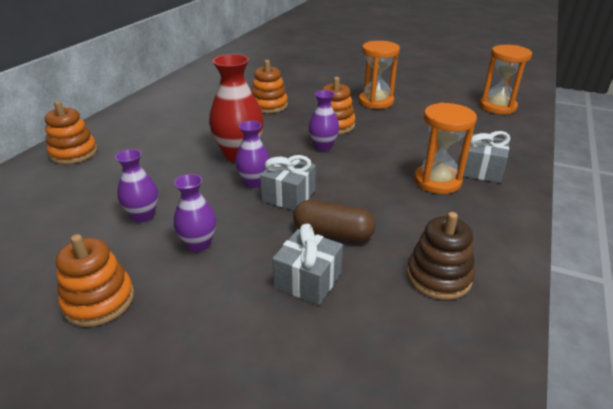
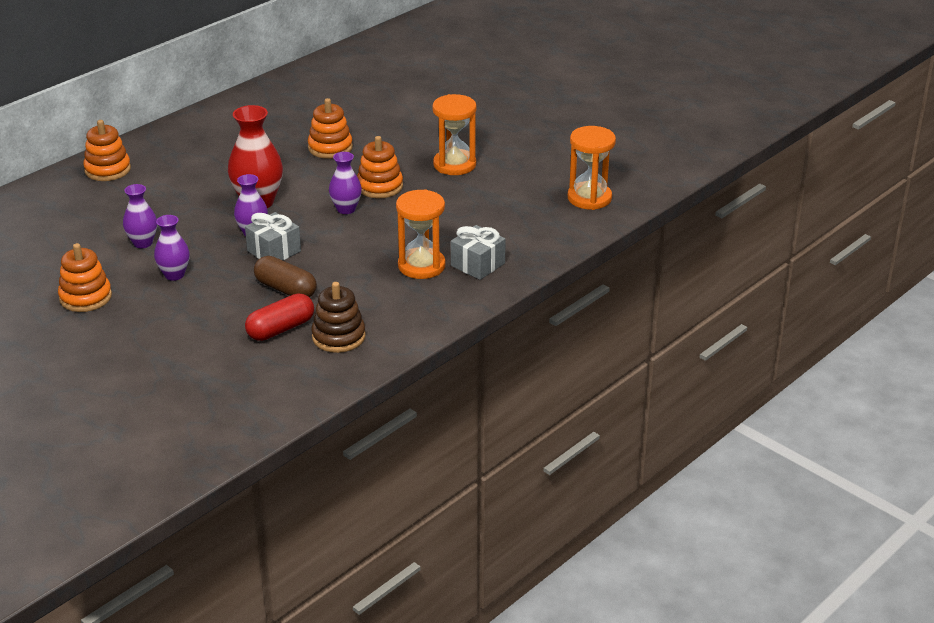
camera: 20 degrees right, 0 degrees up
grey gift [272,224,343,305] -> none
none -> red capsule [245,293,314,341]

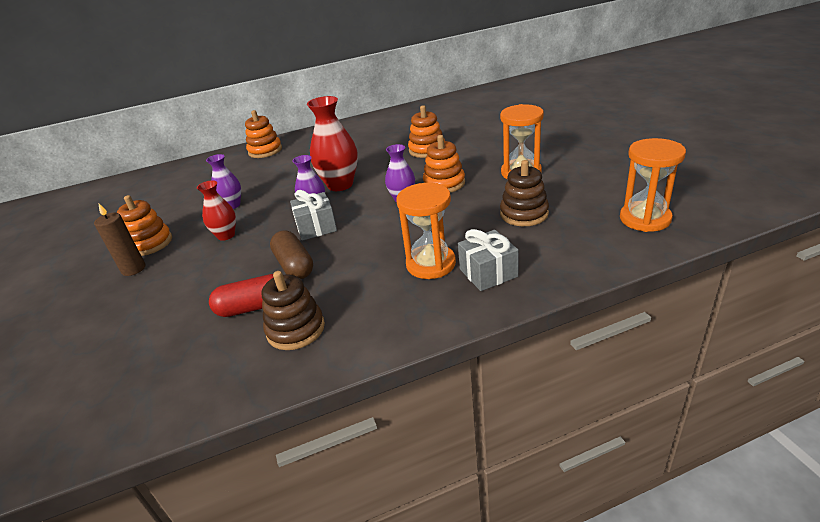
camera: 30 degrees right, 0 degrees up
purple vase [154,215,190,281] -> red vase [197,180,236,241]
none -> brown candle [94,204,145,276]
none -> brown stacking toy [500,160,549,226]

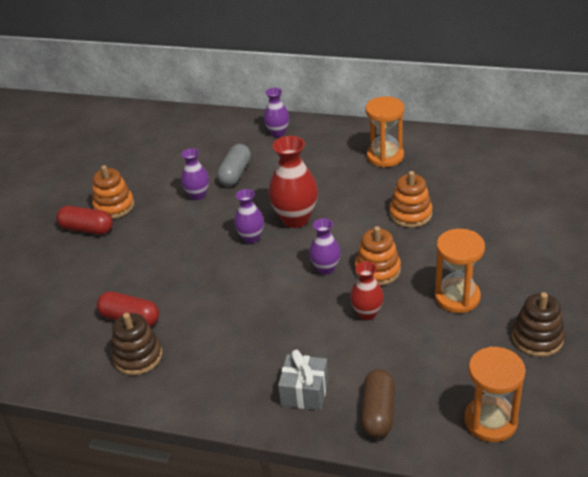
camera: 35 degrees right, 5 degrees up
brown candle [94,204,145,276] -> red capsule [56,206,113,235]
red vase [197,180,236,241] -> red vase moved to [350,261,384,320]
orange stacking toy [245,110,282,158] -> purple vase [264,88,289,137]
brown capsule [270,230,313,279] -> brown capsule moved to [361,369,395,438]
grey gift [290,190,337,241] -> none
orange hourglass [397,183,456,279] -> orange hourglass moved to [365,96,404,167]
brown stacking toy [500,160,549,226] -> brown stacking toy moved to [512,292,565,357]
none -> grey capsule [217,144,251,186]

